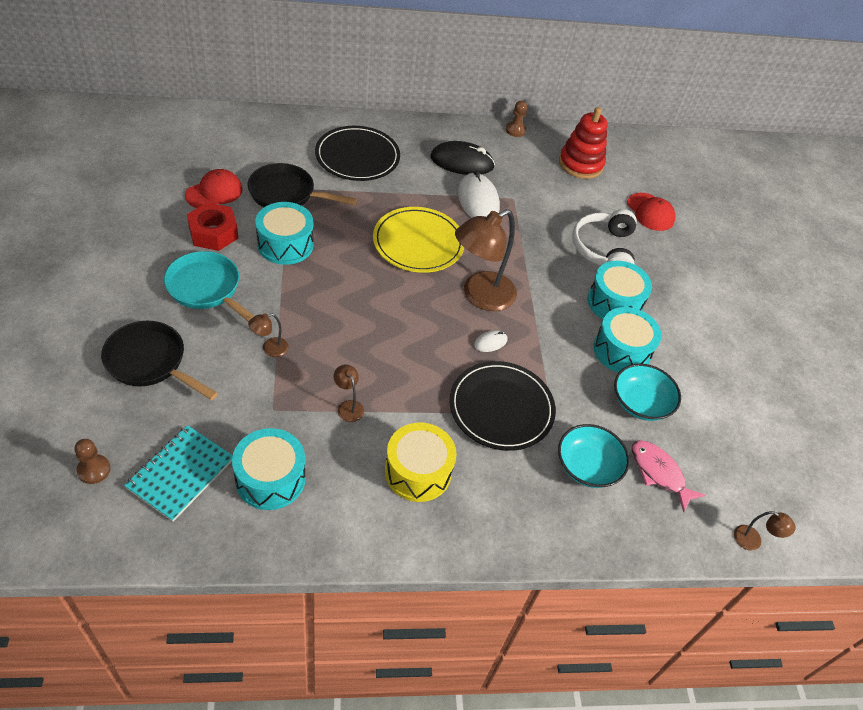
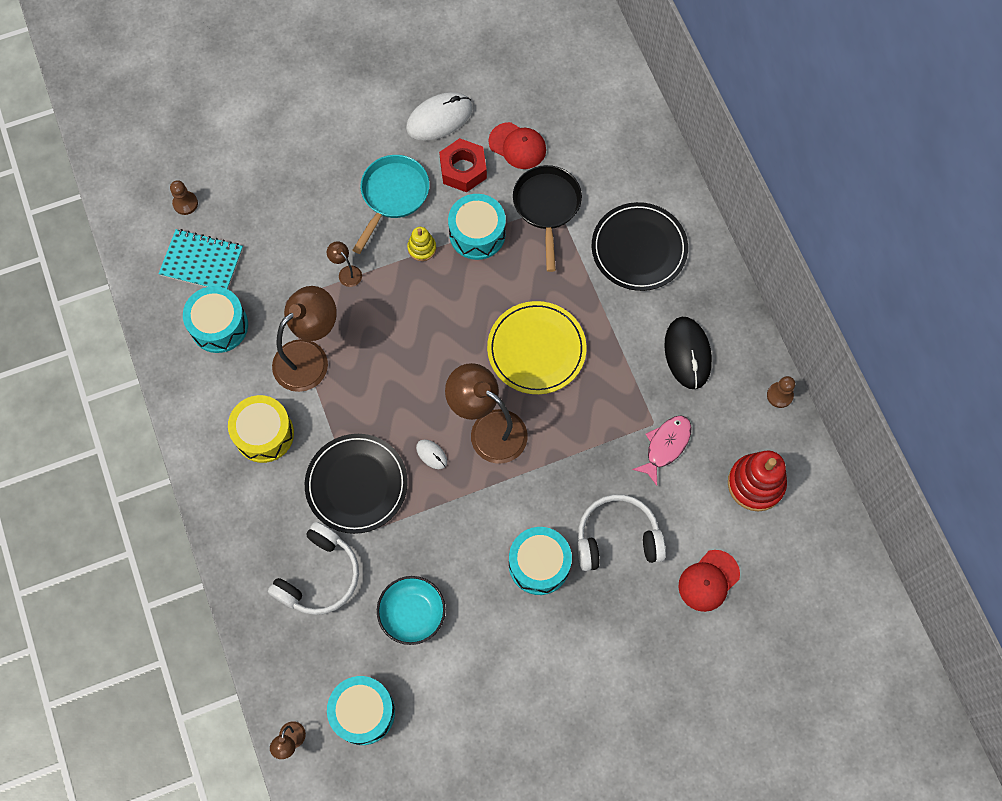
camera: 80 degrees right, 20 degrees up
black pan [101,321,218,400] -> none
brown lamp [334,364,364,422] -> brown lamp [272,286,337,392], size x2.32
white mouse [458,171,500,218] -> white mouse moved to [406,92,473,141]
turquoise bowl [558,424,630,488] -> white headphones [268,522,359,615]
turquoise drum [593,307,662,373] -> turquoise drum moved to [327,676,395,745]
pink fish [632,440,705,512] -> pink fish moved to [632,415,692,486]
none -> yellow stacking toy [407,227,436,261]

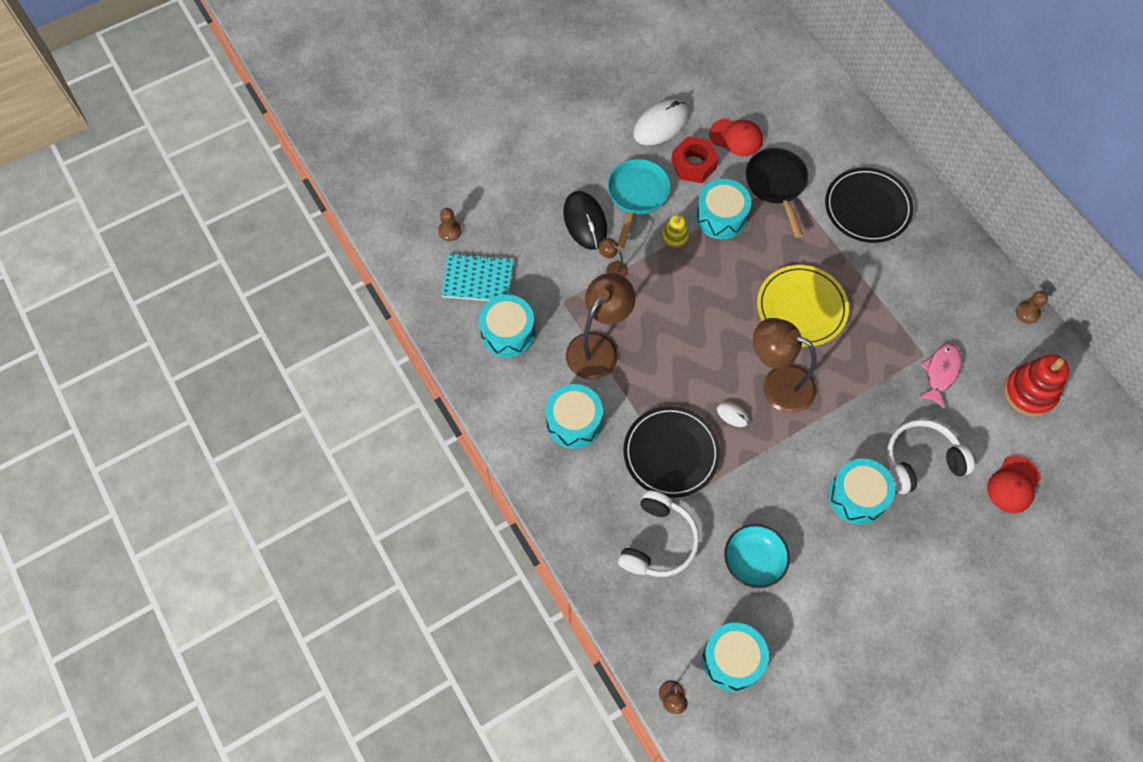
camera: 10 degrees left, 5 degrees down
yellow drum [228,395,294,463] -> turquoise drum [546,384,603,449]
black mouse [664,317,712,389] -> black mouse moved to [563,191,608,250]

